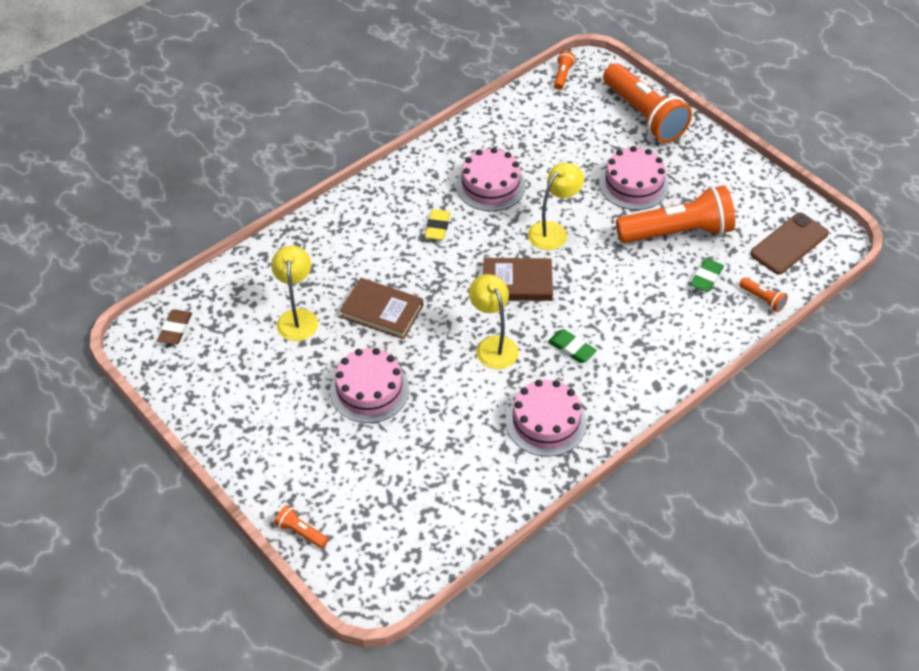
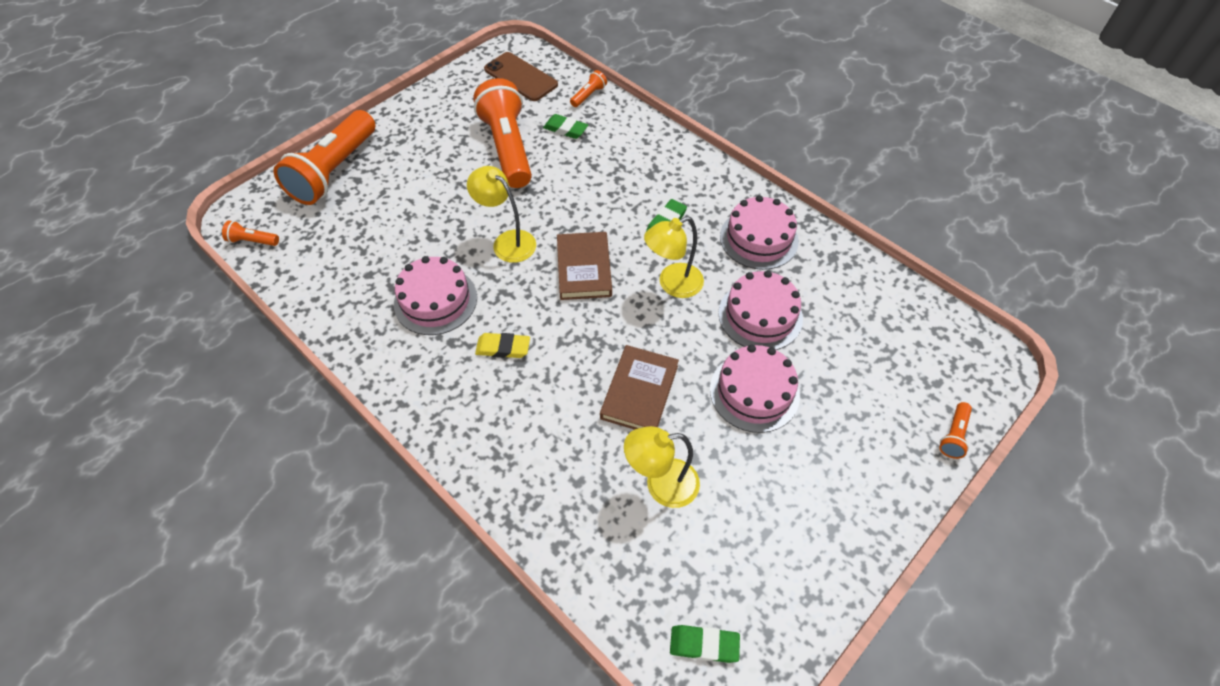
camera: 95 degrees left, 5 degrees up
brown eraser [157,309,192,345] -> green eraser [670,625,740,663]
pink cake [599,146,669,210] -> pink cake moved to [718,270,803,350]
orange flashlight [603,63,692,143] -> orange flashlight turned 150 degrees clockwise [273,110,375,205]

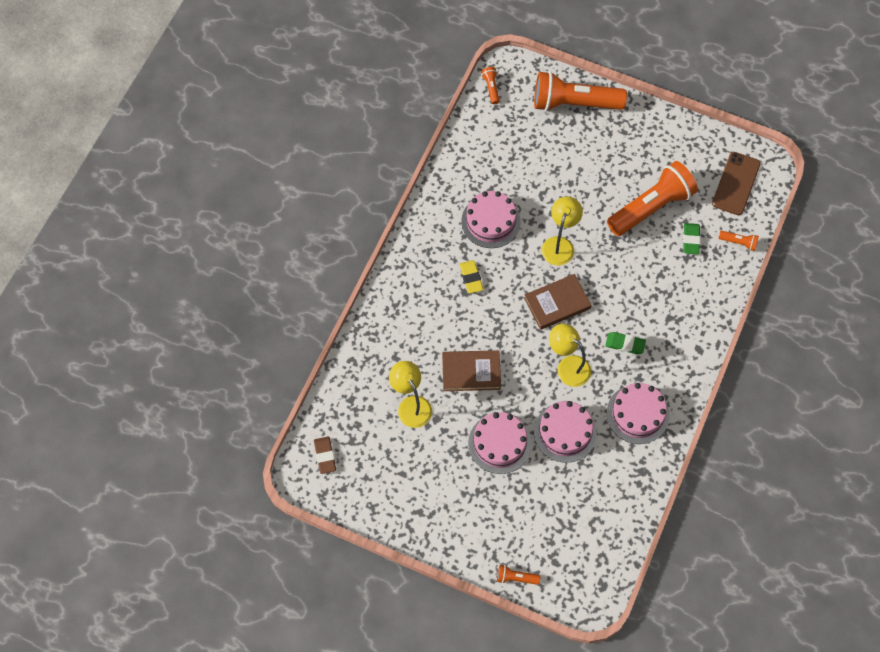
camera: 70 degrees right, 10 degrees up
green eraser [670,625,740,663] -> brown eraser [314,436,336,474]

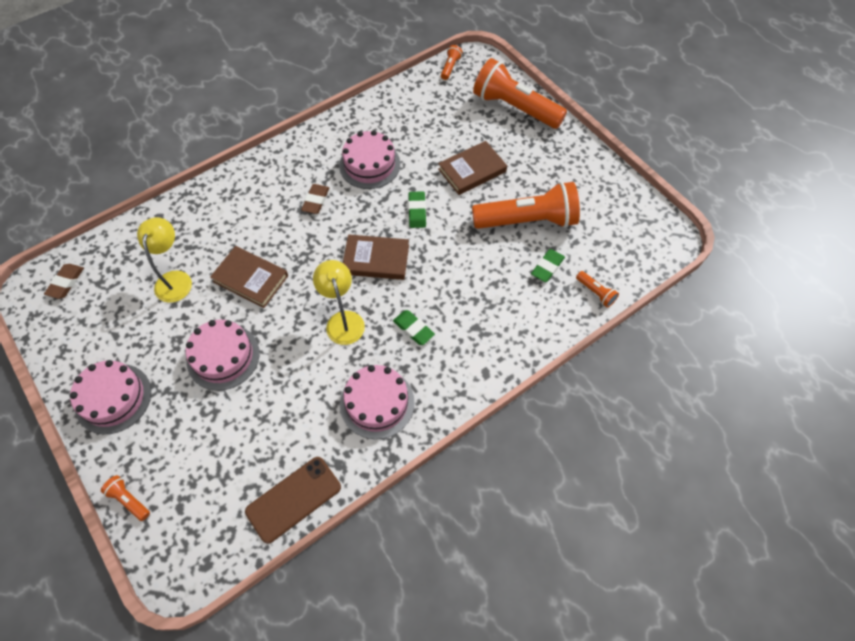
camera: 30 degrees right, 5 degrees down
yellow eraser [459,260,483,294] -> brown eraser [301,184,329,214]
pink cake [534,401,597,463] -> pink cake moved to [70,360,151,434]
yellow lamp [542,196,583,266] -> green eraser [408,191,426,228]
brown phone [712,152,761,215] -> brown phone moved to [245,457,341,544]
none -> brown book [438,141,507,195]

